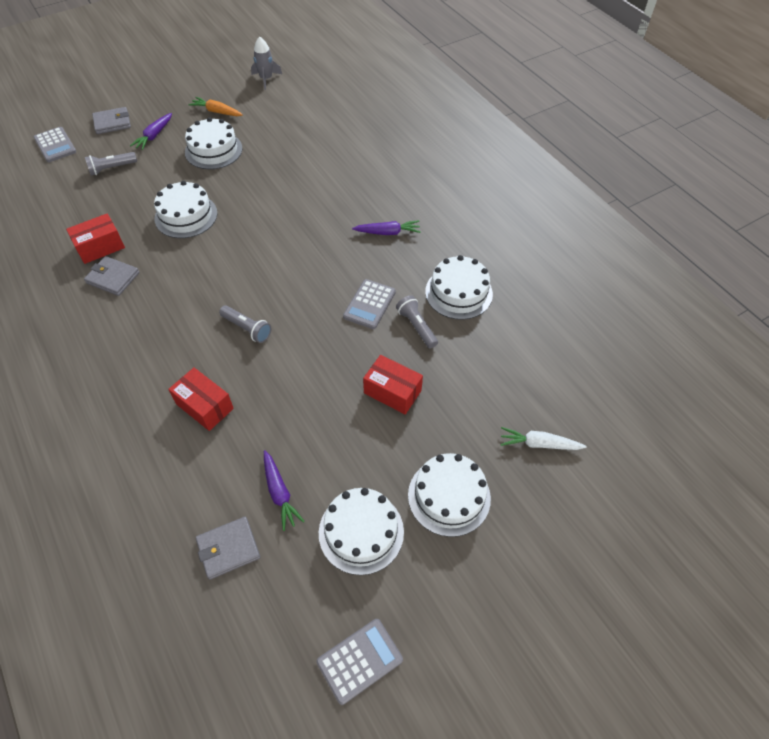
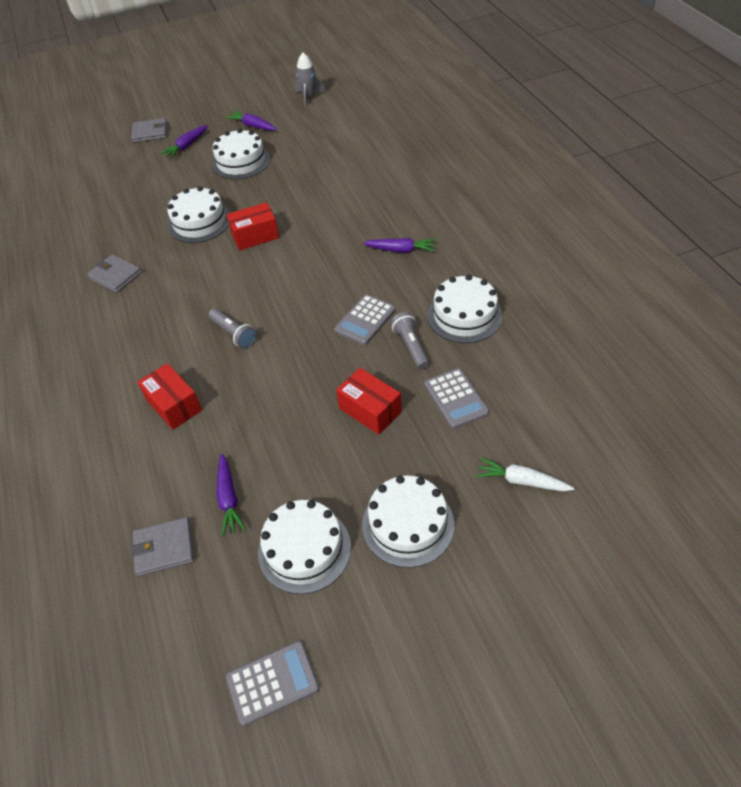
camera: 15 degrees right, 5 degrees down
grey calculator [34,127,76,162] -> grey calculator moved to [424,368,489,429]
red box [66,213,125,264] -> red box moved to [226,202,279,250]
grey flashlight [85,152,137,175] -> none
orange carrot [188,97,243,116] -> purple carrot [226,111,277,131]

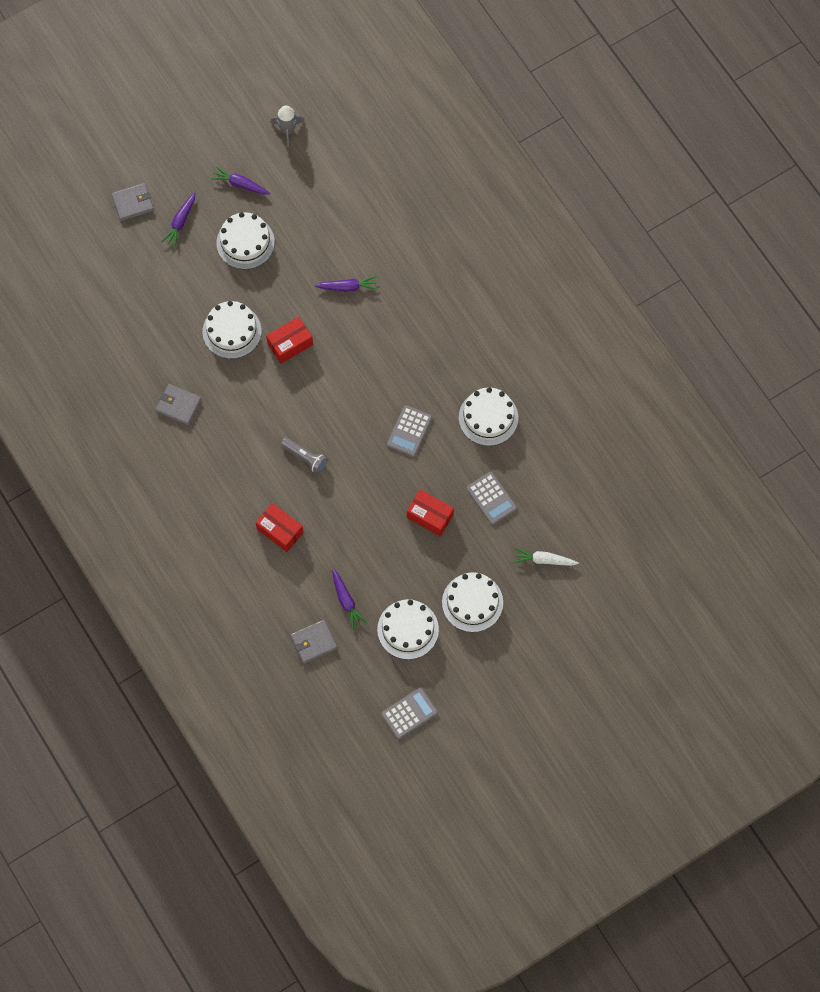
camera: 15 degrees left, 20 degrees up
purple carrot [363,238,436,253] -> purple carrot moved to [315,276,378,292]
grey flashlight [391,312,429,369] -> none

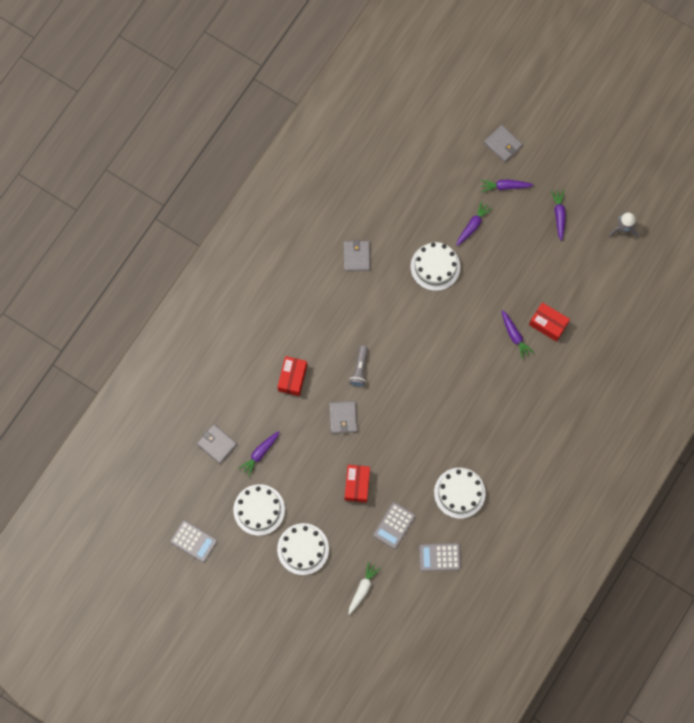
camera: 65 degrees right, 5 degrees up
white cake [216,212,275,269] -> none
red box [266,317,313,364] -> red box moved to [529,302,570,342]
grey calculator [387,405,432,457] -> grey calculator moved to [419,543,461,571]
white carrot [513,548,579,566] -> white carrot turned 45 degrees clockwise [349,562,381,615]
none -> grey wallet [329,401,357,434]
none -> purple carrot [456,201,492,246]

